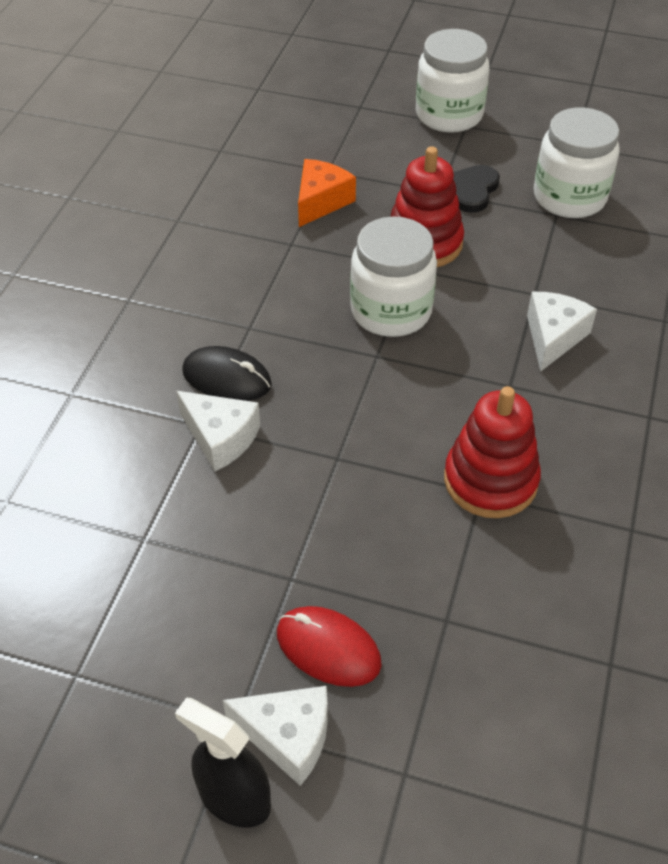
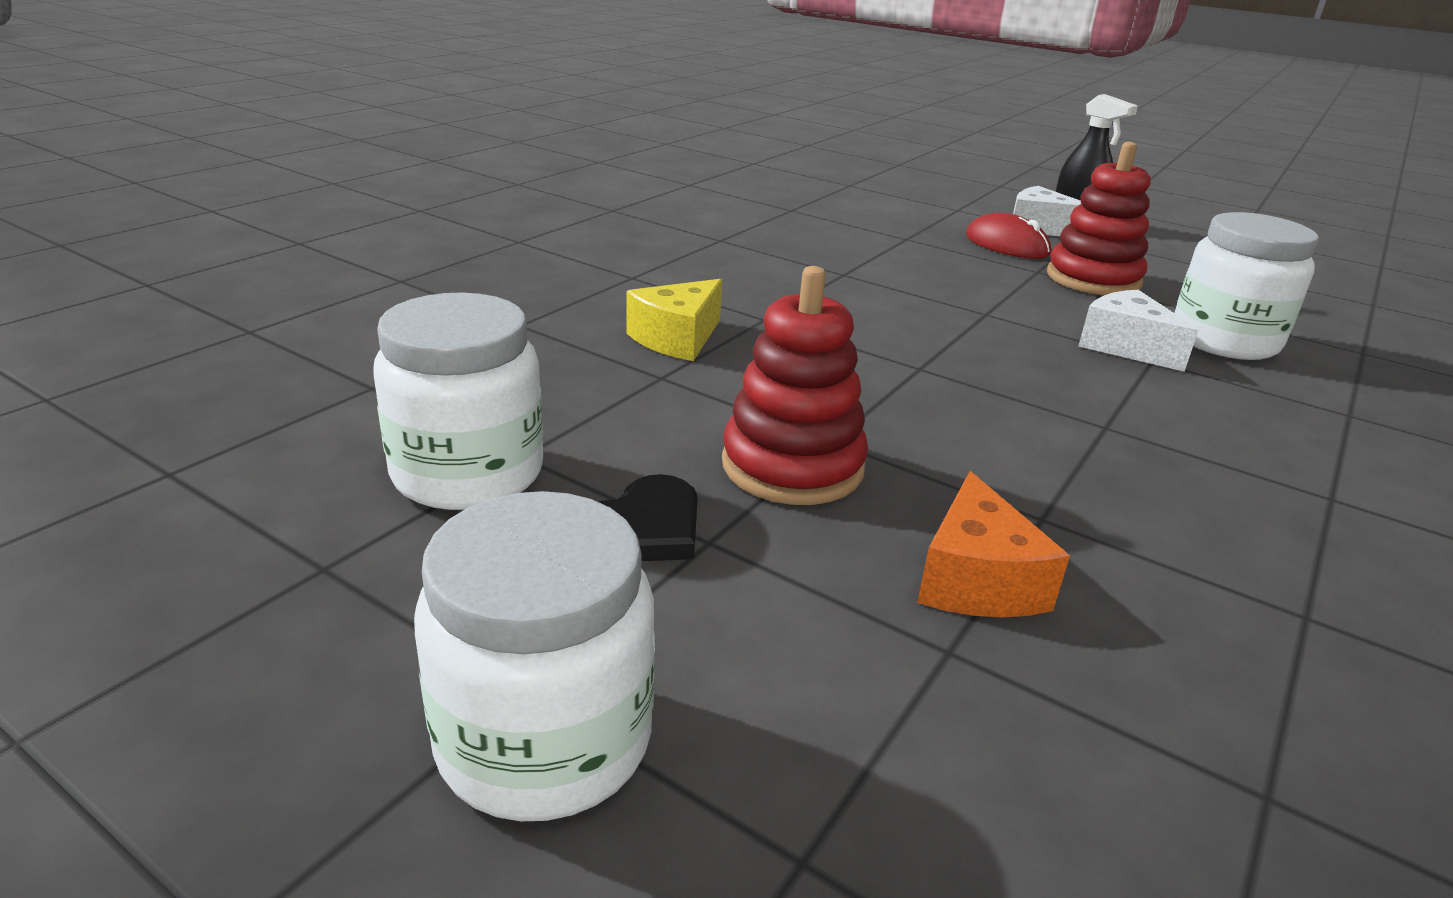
camera: 165 degrees left, 20 degrees down
black mouse [182,346,272,401] -> none
orange cheese [298,159,356,227] -> orange cheese turned 45 degrees counterclockwise [917,471,1070,617]
white jar [350,216,437,337] -> white jar moved to [1174,212,1319,360]
red stacking toy [444,386,541,518] -> red stacking toy moved to [1047,142,1151,295]
white cheese [527,292,597,372] -> yellow cheese [626,279,722,361]

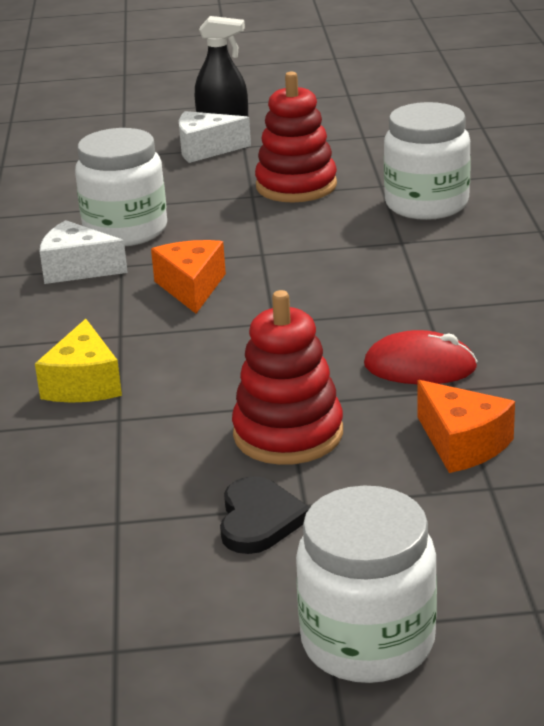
camera: 35 degrees left, 0 degrees up
white jar [373,293,543,510] -> white jar moved to [75,128,167,246]
red mouse [966,213,1051,259] -> red mouse moved to [364,330,478,384]
white cheese [1078,290,1199,372] -> white cheese moved to [40,220,128,284]
none -> orange cheese [151,240,226,314]

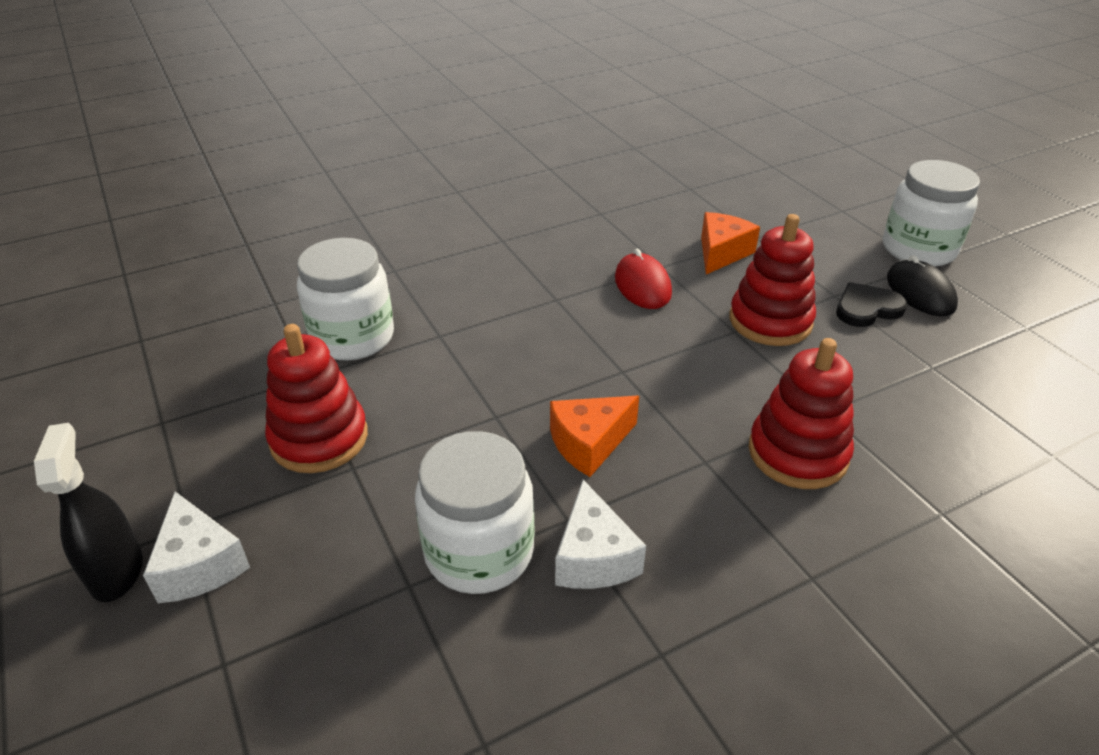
camera: 115 degrees left, 10 degrees up
yellow cheese [35,319,122,403] -> red stacking toy [748,338,854,489]
none -> black mouse [887,255,958,316]

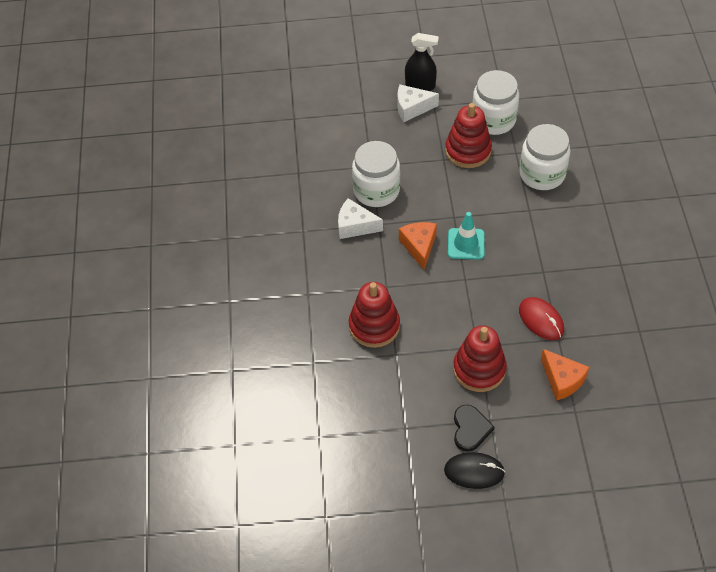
camera: 115 degrees right, 15 degrees up
red mouse [615,249,672,309] -> red mouse turned 45 degrees clockwise [519,297,564,340]
white jar [883,160,980,267] -> white jar moved to [472,70,519,135]
none -> turquoise traffic cone [448,212,485,260]

